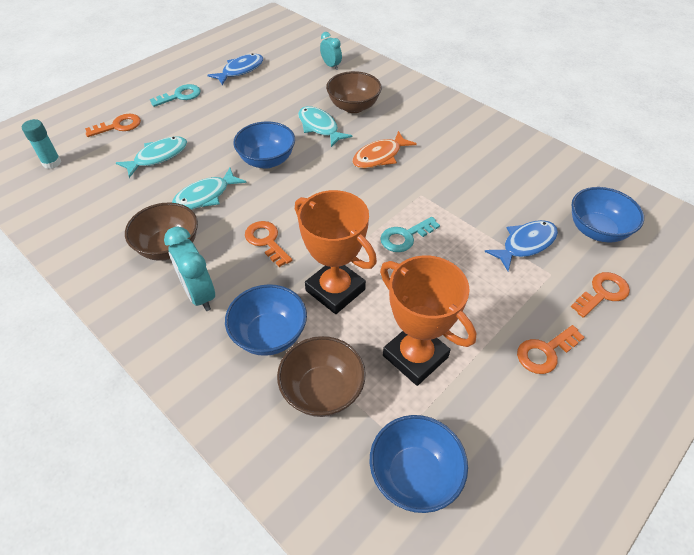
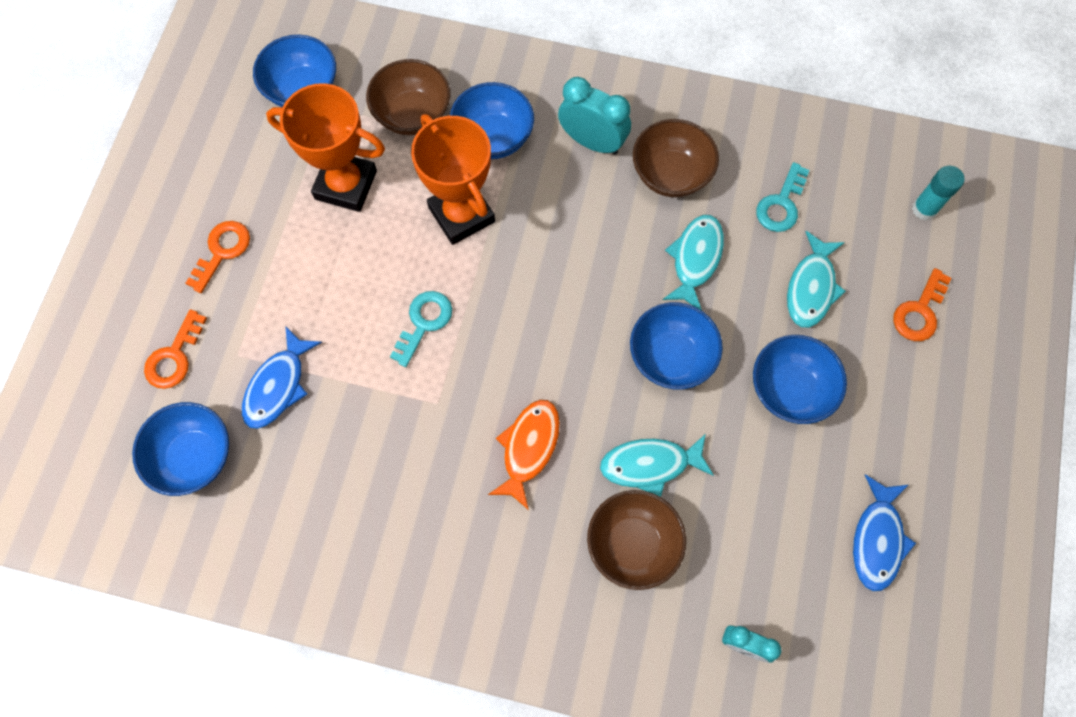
camera: 150 degrees right, 20 degrees up
turquoise key [150,84,201,107] -> turquoise key moved to [756,162,810,232]
orange key [245,221,292,267] -> none
orange trophy [295,190,377,314] -> orange trophy turned 45 degrees clockwise [411,114,495,245]
turquoise fish [298,106,353,147] -> turquoise fish turned 150 degrees clockwise [600,434,714,497]
none -> blue bowl [753,335,847,424]

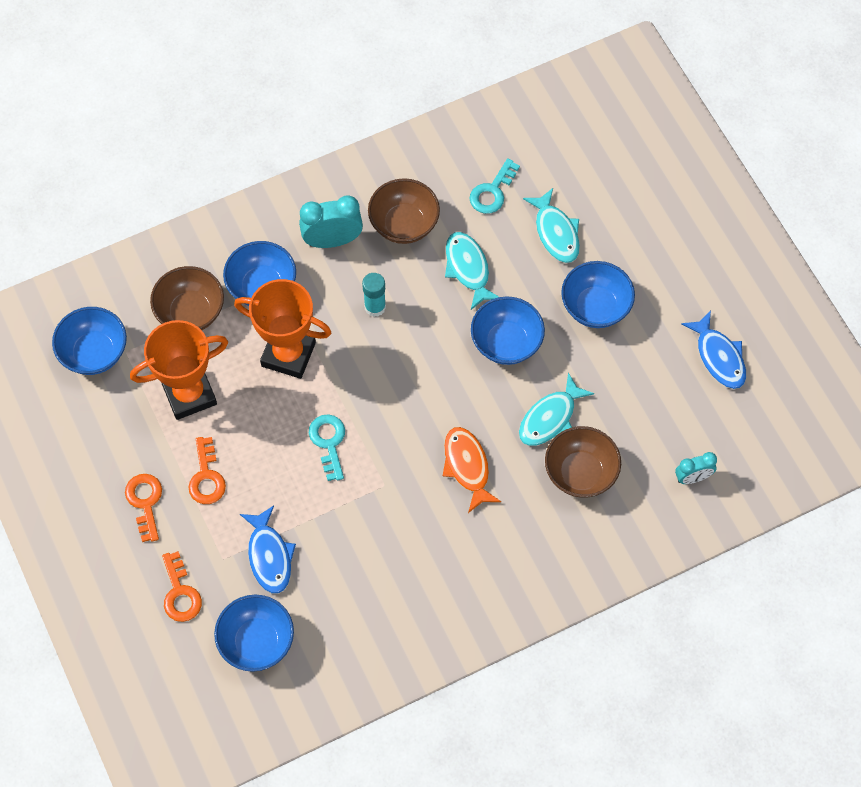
camera: 40 degrees left, 5 degrees down
turquoise key [756,162,810,232] -> turquoise key turned 45 degrees clockwise [469,158,520,214]
orange key [893,268,951,341] -> orange key moved to [188,437,226,504]
turquoise glue stick [912,166,965,221] -> turquoise glue stick moved to [362,273,386,317]

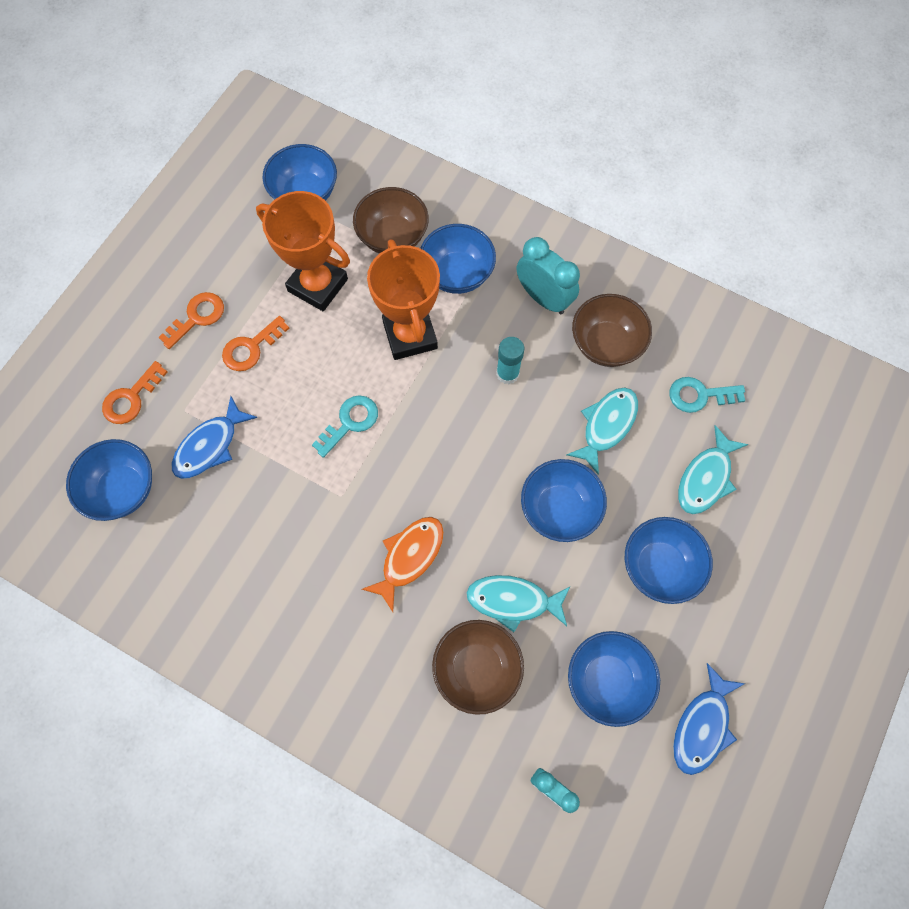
camera: 55 degrees right, 5 degrees up
none -> blue bowl [568,631,660,727]

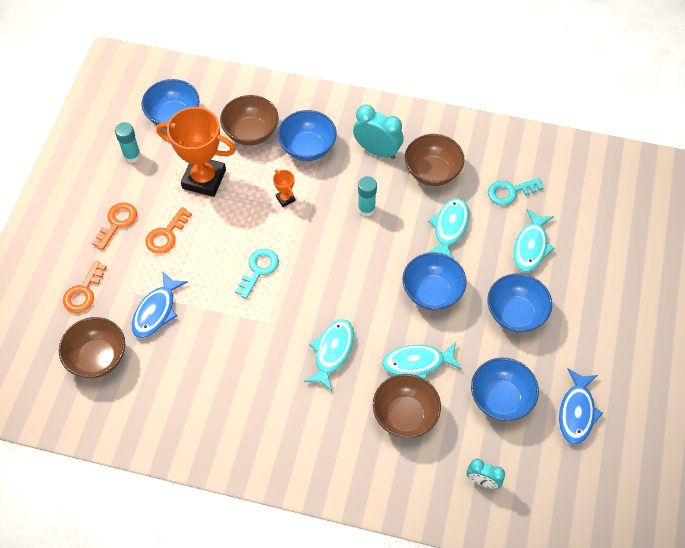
camera: 15 degrees left, 10 degrees down
blue bowl [66,439,152,521] -> brown bowl [59,317,125,378]
orange fish [361,517,444,612] -> turquoise fish [304,319,354,391]
orange trophy [367,239,440,360] -> orange trophy [273,169,296,207], size x0.42
none -> turquoise glue stick [115,122,141,163]

